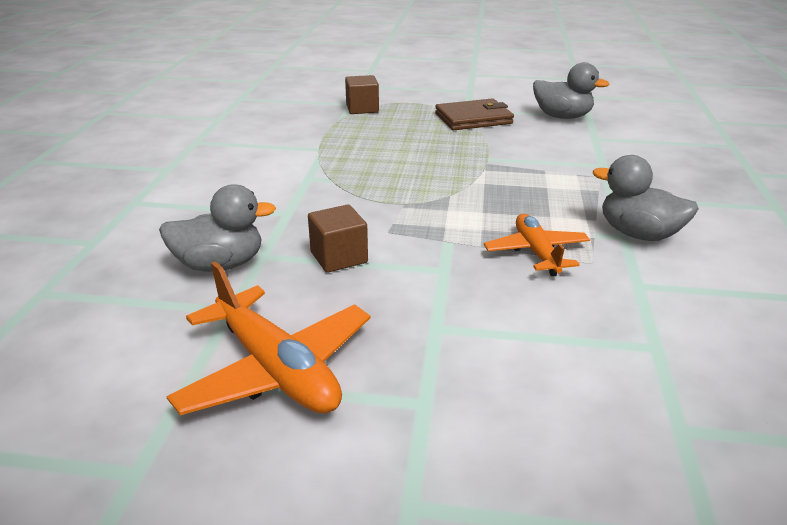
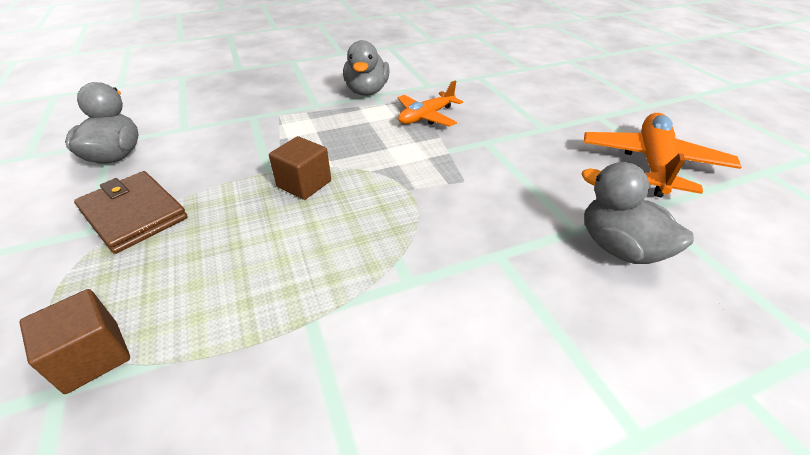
camera: 120 degrees left, 10 degrees up
brown cube [308,204,368,273] -> brown cube moved to [269,136,331,200]

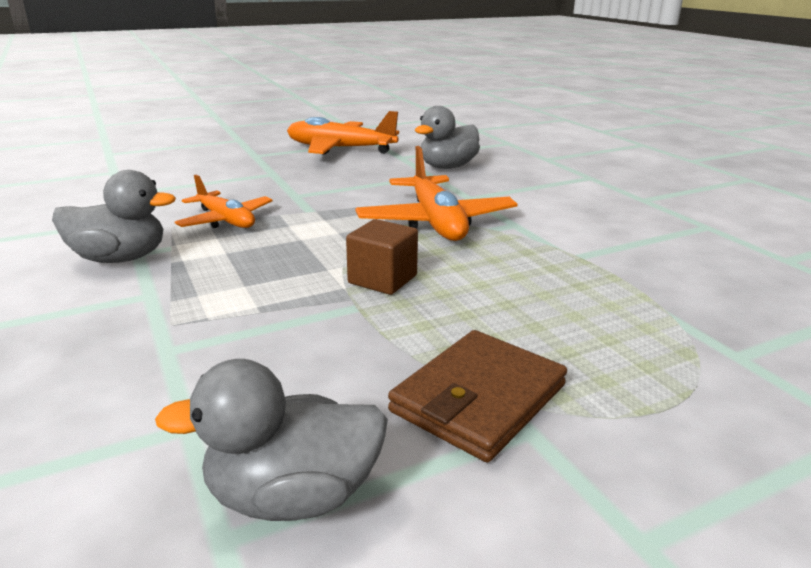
camera: 95 degrees left, 15 degrees down
brown cube [19,289,130,394] -> none
none -> orange plane [355,146,518,241]

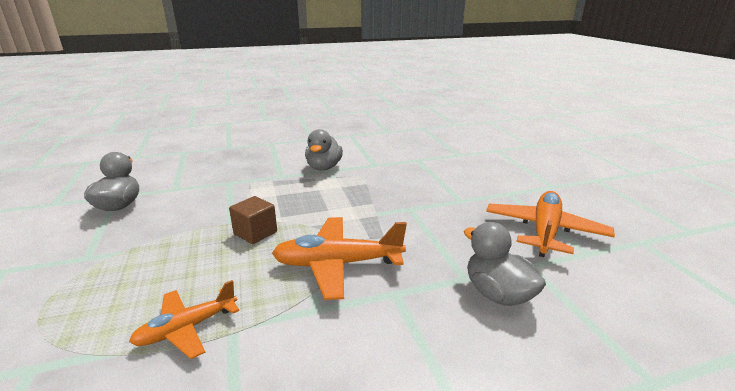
camera: 100 degrees right, 0 degrees up
orange plane [175,175,273,228] -> orange plane moved to [129,280,239,359]
brown wallet [388,330,567,463] -> none

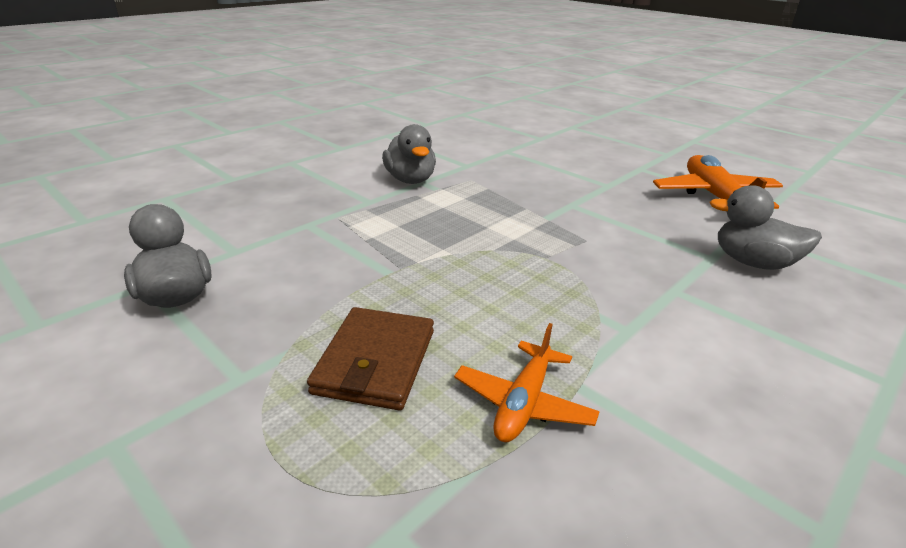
camera: 30 degrees left, 5 degrees up
brown cube [229,196,277,244] -> none
orange plane [272,217,407,300] -> none
none -> brown wallet [307,307,434,410]

